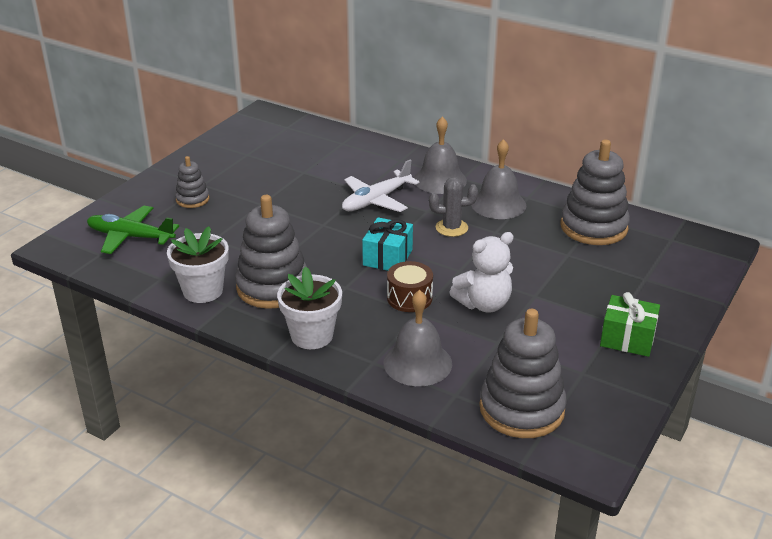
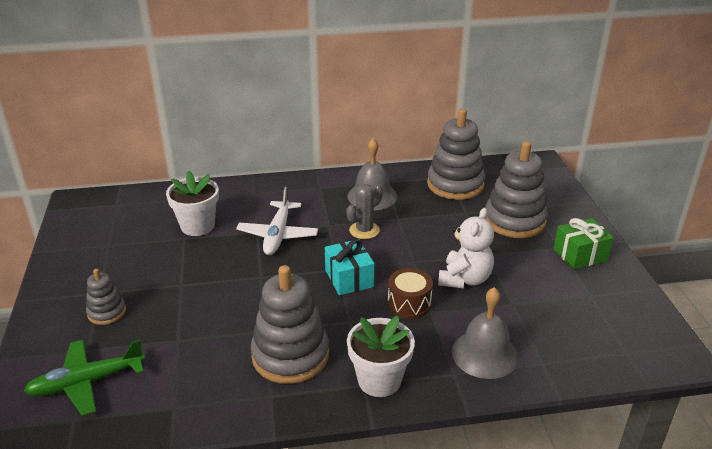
camera: 40 degrees left, 0 degrees up
white flower pot [167,226,229,303] -> white flower pot moved to [166,171,219,236]
grey bell [414,116,467,194] -> none
grey stacking toy [480,309,567,438] -> grey stacking toy moved to [485,141,548,238]

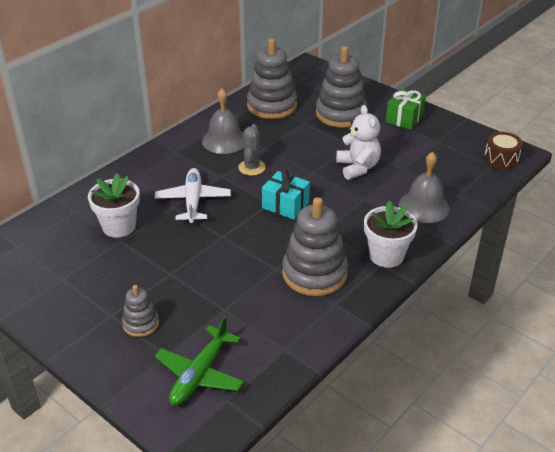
camera: 40 degrees left, 5 degrees up
white plane [236,187,318,255] -> white plane turned 150 degrees counterclockwise [155,168,231,223]
brown drum [388,268,433,319] -> brown drum moved to [484,132,523,169]

